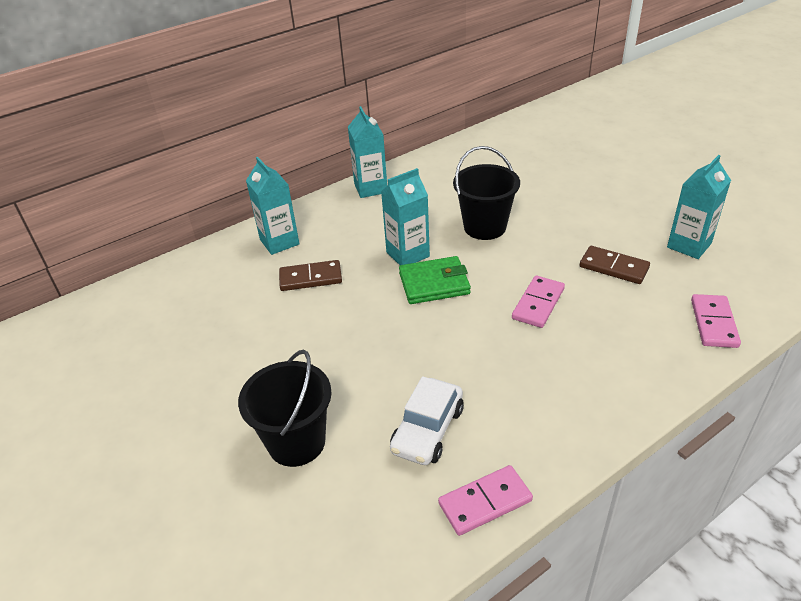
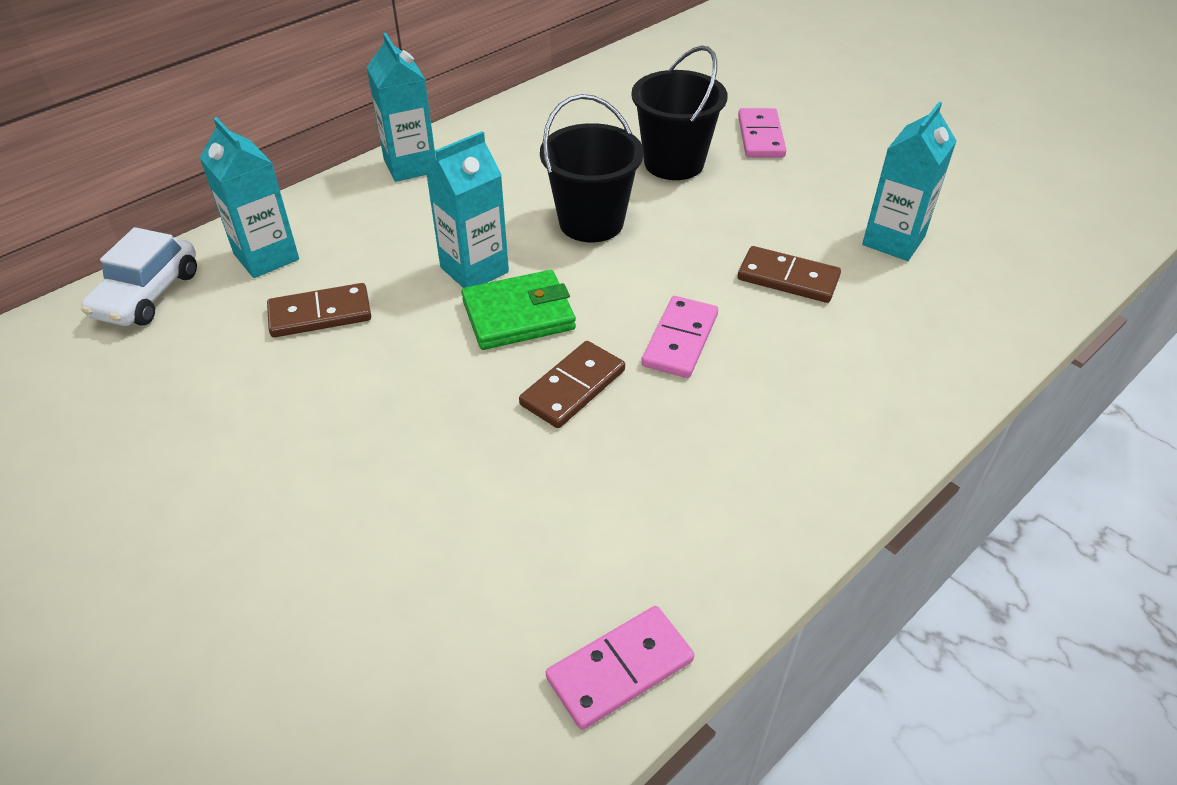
camera: 10 degrees left, 5 degrees up
black bucket [238,350,331,467] -> black bucket moved to [631,46,728,180]
white car [390,376,464,465] -> white car moved to [81,227,197,326]
pink domino [691,294,741,348] -> pink domino moved to [738,108,786,158]
none -> brown domino [519,341,625,428]

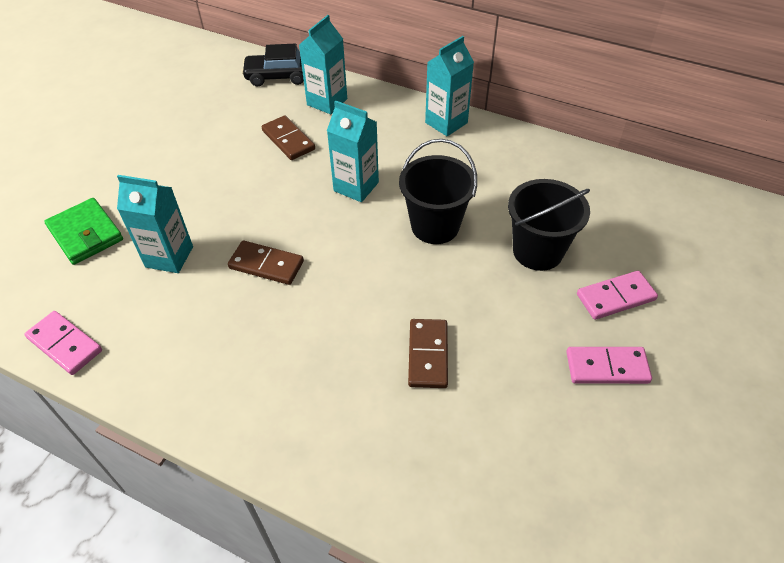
camera: 70 degrees right, 5 degrees up
white car [81,227,197,326] -> black car [241,43,304,86]
green wallet [461,270,576,350] -> green wallet moved to [44,198,123,265]
pink domino [642,296,718,378] -> pink domino moved to [566,347,652,384]
turquoise carton [862,102,957,261] -> turquoise carton moved to [117,175,193,273]

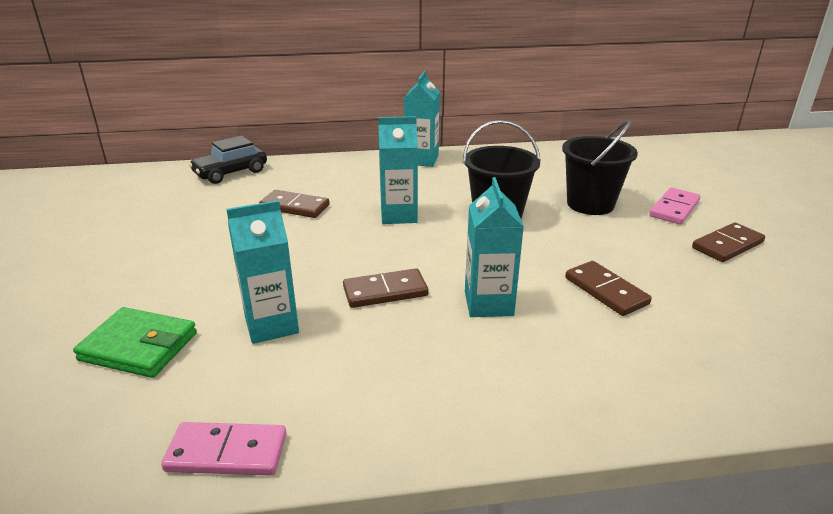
camera: 35 degrees left, 20 degrees down
turquoise carton [299,15,347,114] -> turquoise carton moved to [465,177,524,317]
pink domino [566,347,652,384] -> brown domino [692,222,765,262]

